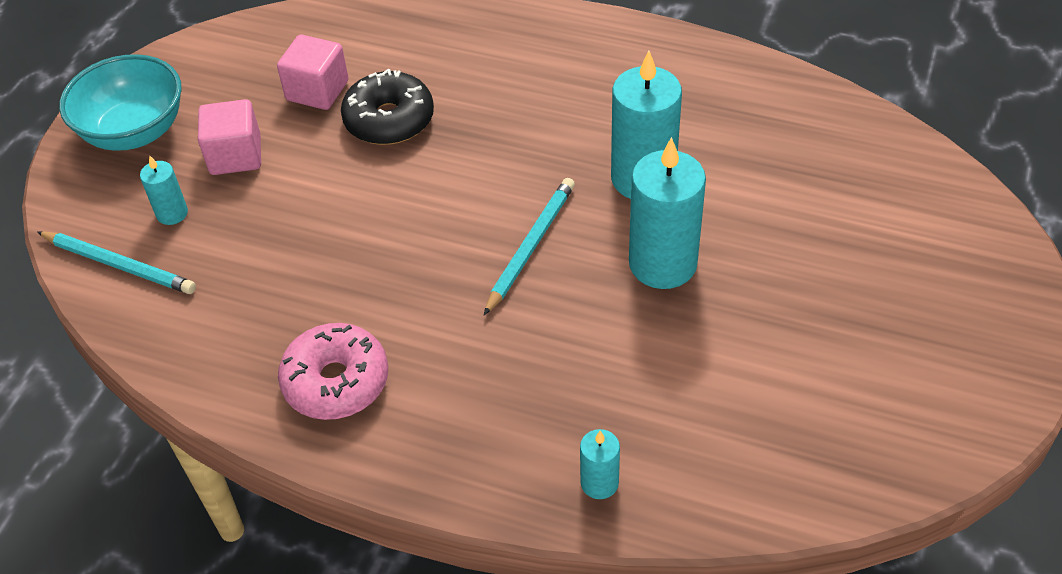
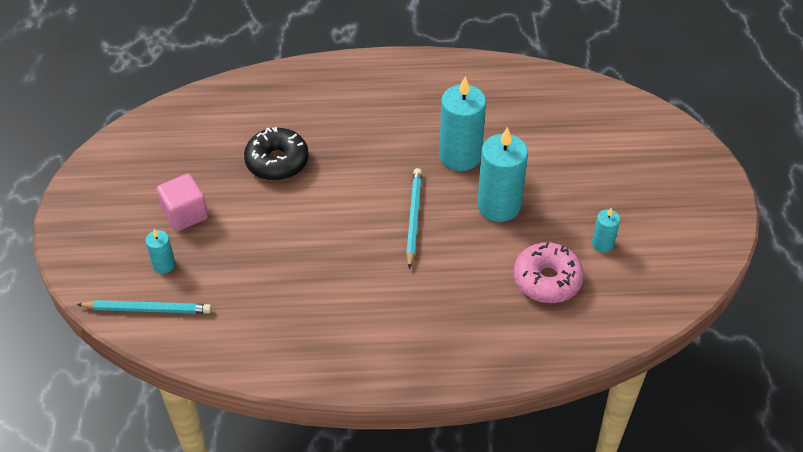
camera: 25 degrees left, 0 degrees up
turquoise bowl [59,54,182,151] -> none
pink cube [277,35,349,110] -> none
pink donut [278,323,388,420] -> pink donut moved to [514,242,584,303]
turquoise candle [580,429,620,499] -> turquoise candle moved to [592,208,620,253]

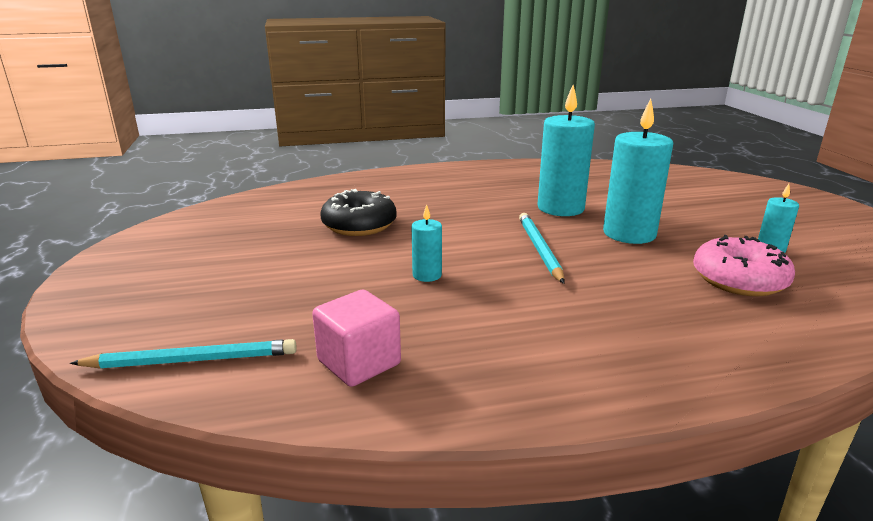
camera: 10 degrees left, 25 degrees down
turquoise candle [145,229,175,274] -> turquoise candle moved to [412,204,442,282]
pink cube [157,174,208,231] -> pink cube moved to [312,290,401,387]

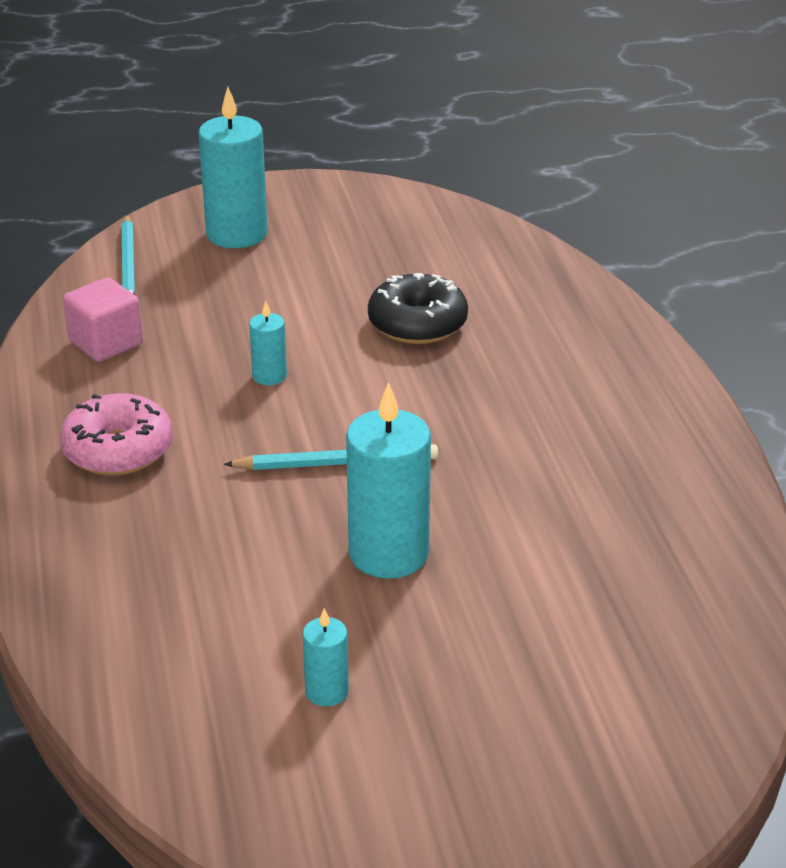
camera: 90 degrees right, 10 degrees up
turquoise candle [537,85,595,216] -> turquoise candle moved to [198,87,268,248]
pink donut [693,235,795,296] -> pink donut moved to [60,393,173,475]

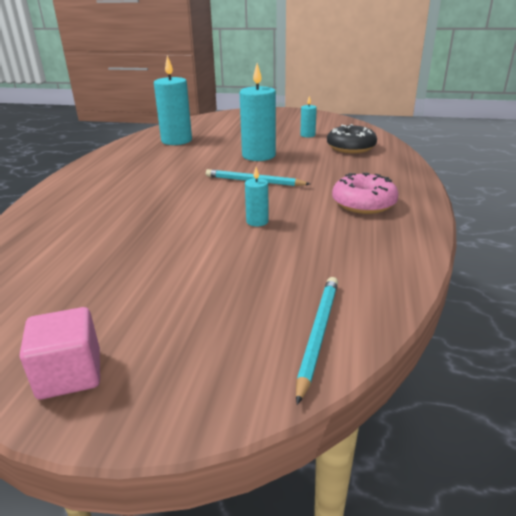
camera: 155 degrees left, 5 degrees down
pink cube [63,277,143,362] -> pink cube moved to [20,307,100,399]
turquoise candle [198,87,268,248] -> turquoise candle moved to [154,55,192,145]
black donut [368,273,468,344] -> black donut moved to [327,124,377,153]

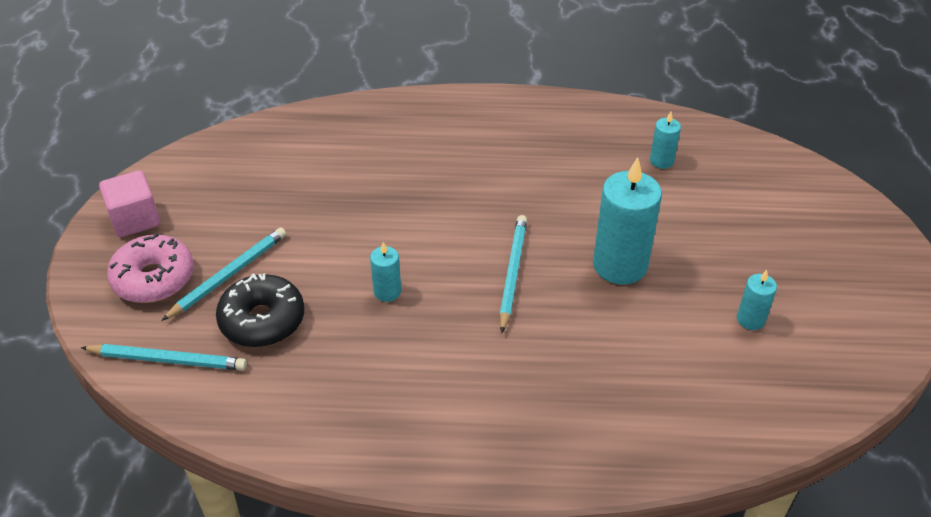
camera: 80 degrees right, 15 degrees up
turquoise candle [154,55,192,145] -> turquoise candle [650,112,681,169], size x0.49
black donut [327,124,377,153] -> black donut moved to [216,274,304,347]
pink donut [332,173,399,214] -> pink donut moved to [107,233,194,303]
none -> turquoise pencil [161,227,286,321]

